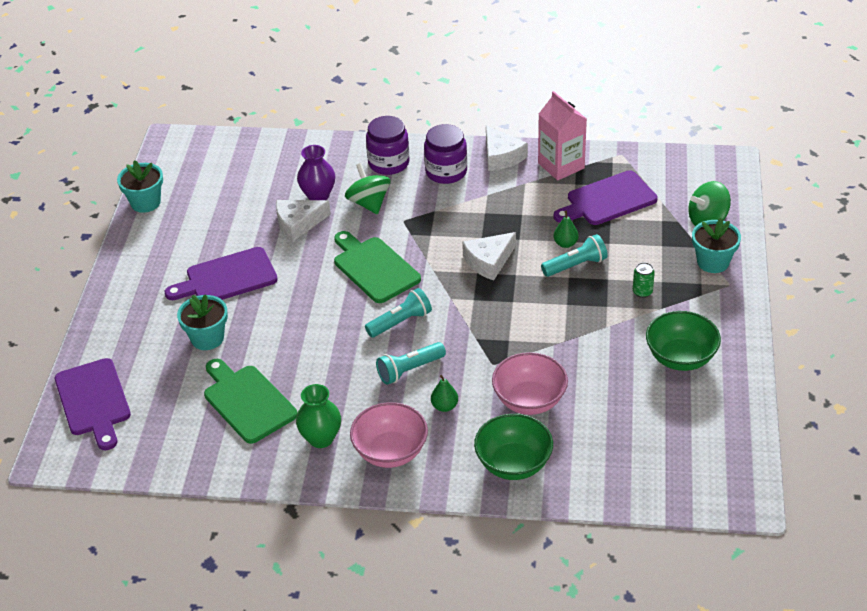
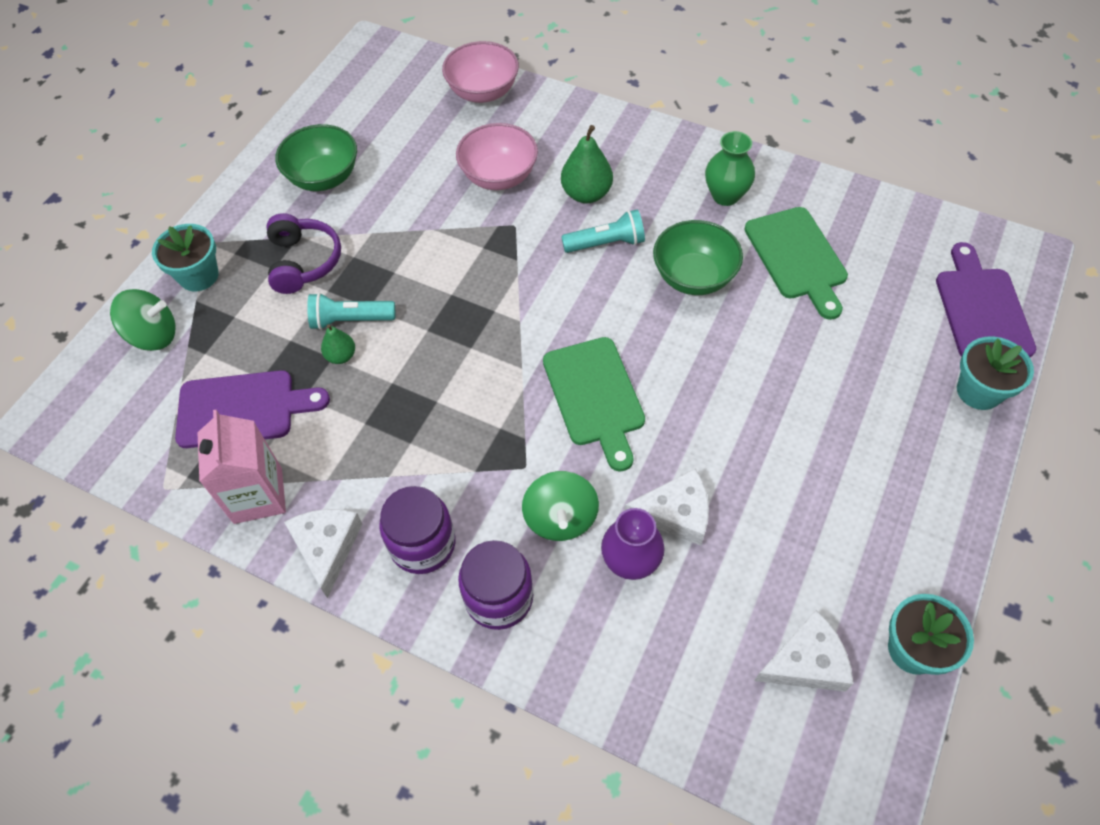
camera: 160 degrees left, 15 degrees up
purple cutting board [165,247,278,300] -> none
turquoise flower pot [177,294,228,350] -> turquoise flower pot moved to [957,336,1034,410]
pink bowl [350,402,428,468] -> pink bowl moved to [442,41,519,103]
turquoise flashlight [365,288,432,338] -> none
green pear [431,375,458,412] -> green pear [561,125,613,203], size x1.72
white cheese [462,232,516,281] -> white cheese moved to [754,610,853,692]
green bowl [474,414,553,480] -> green bowl moved to [653,220,743,295]
green can [633,262,655,298] -> purple headphones [266,213,341,294]

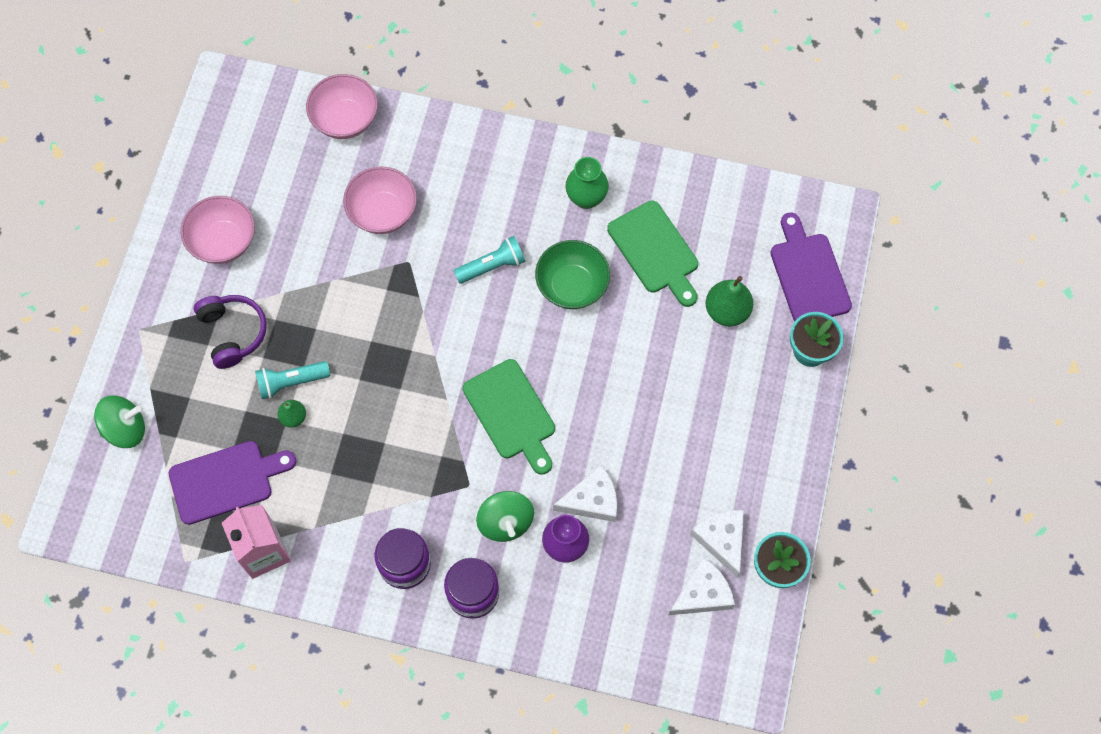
camera: 15 degrees left, 10 degrees up
turquoise flower pot [152,224,219,291] -> none
green bowl [275,124,357,191] -> pink bowl [180,196,255,264]
white cheese [284,509,362,598] -> white cheese moved to [690,510,744,578]
green pear [561,125,613,203] -> green pear moved to [706,276,753,326]

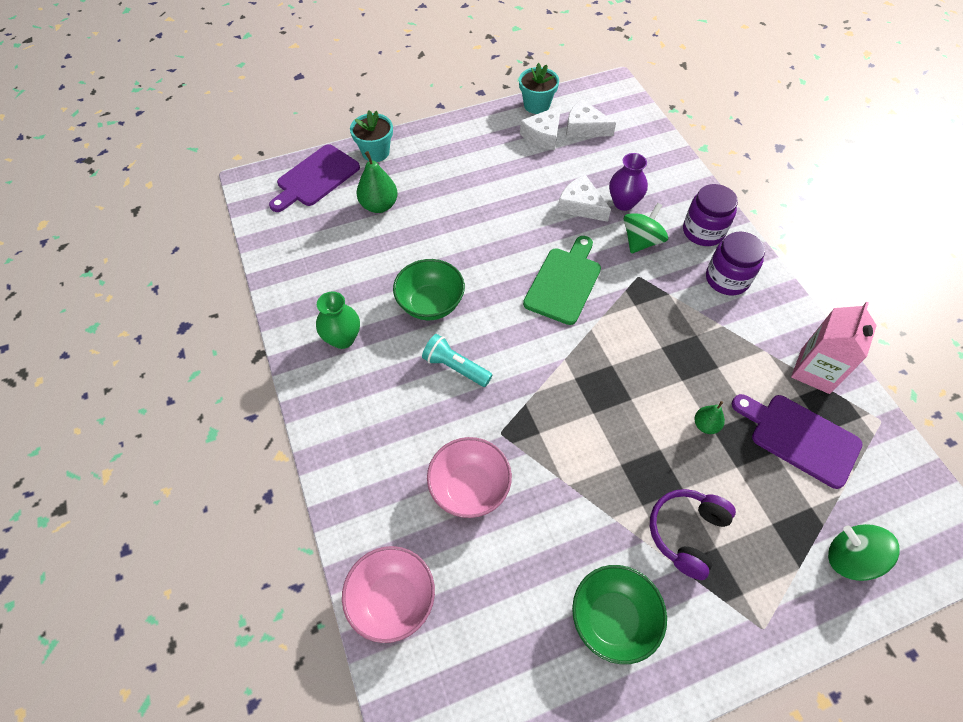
camera: 125 degrees left, 10 degrees down
pink bowl [180,196,255,264] -> green bowl [572,565,667,664]
turquoise flashlight [255,361,331,399] -> none
green cutting board [607,200,698,307] -> none

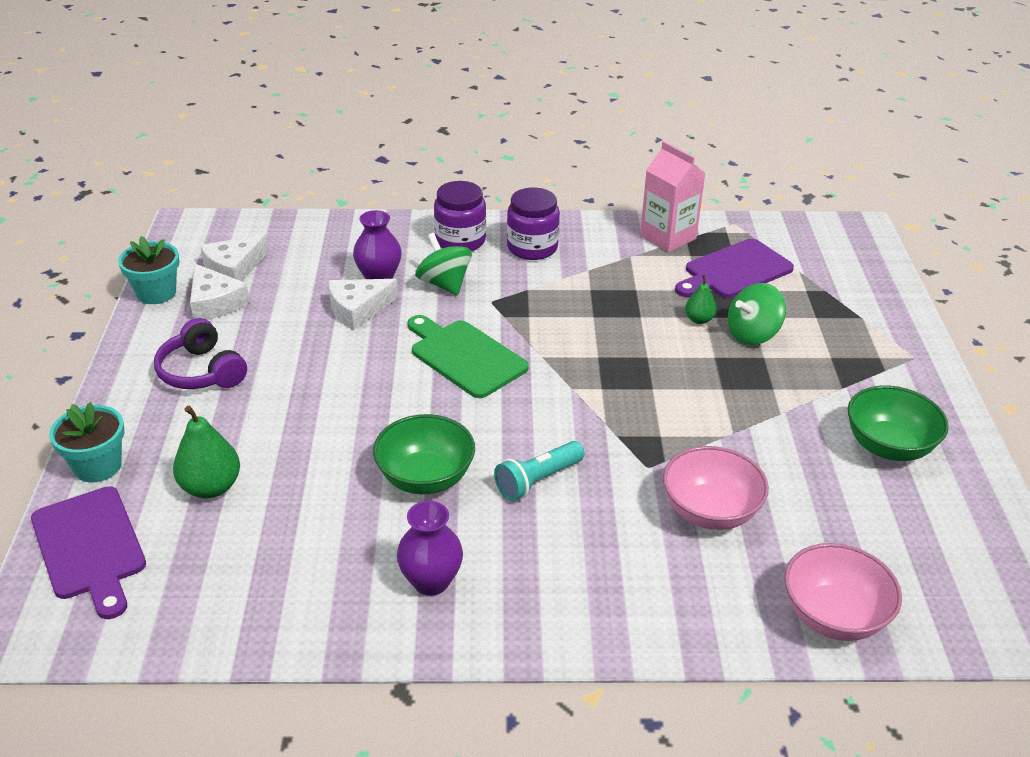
camera: 70 degrees left, 20 degrees down
green vase [316,292,360,349] -> purple vase [397,501,463,596]
purple headphones [650,489,736,580] -> purple headphones moved to [154,318,247,389]
green spinning top [828,524,899,581] -> green spinning top moved to [728,283,786,345]

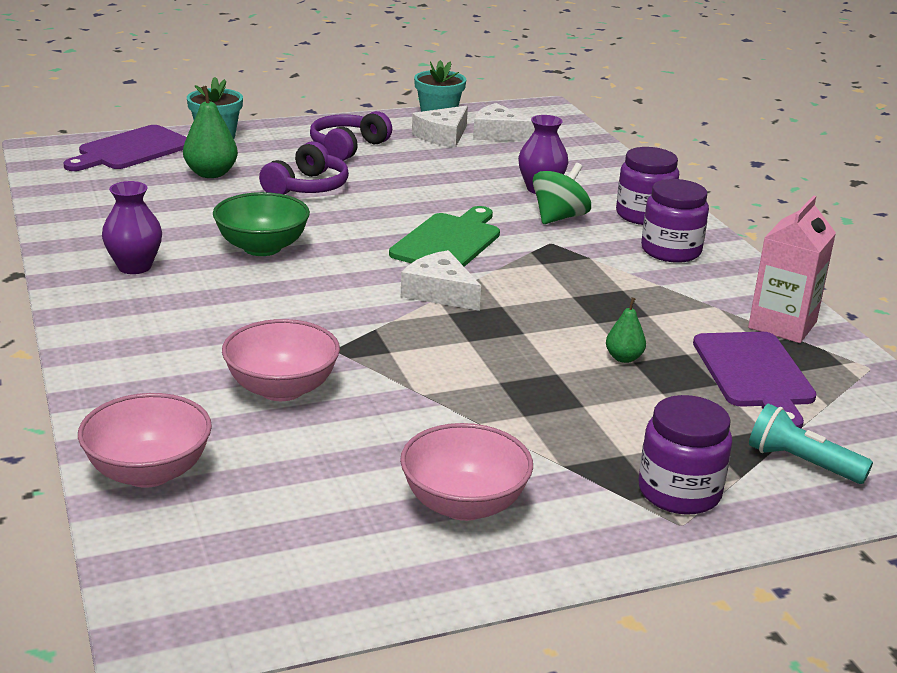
camera: 70 degrees right, 10 degrees down
white cheese [329,279,398,330] -> white cheese moved to [401,250,481,311]
turquoise flashlight [494,441,585,501] -> turquoise flashlight moved to [749,403,873,484]
purple cutting board [675,239,794,298] -> purple cutting board turned 135 degrees counterclockwise [693,332,817,429]
green spinning top [728,283,786,345] -> none
green bowl [848,385,949,461] -> pink bowl [400,423,533,521]
none -> purple headphones [259,141,349,195]
none -> purple jar [638,395,732,515]

